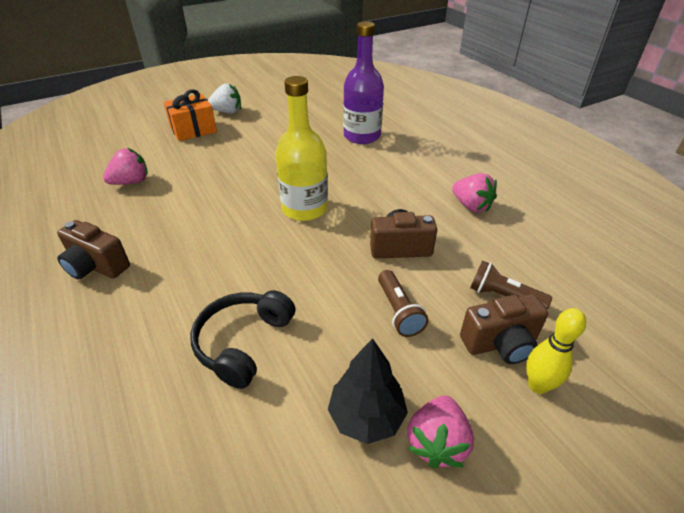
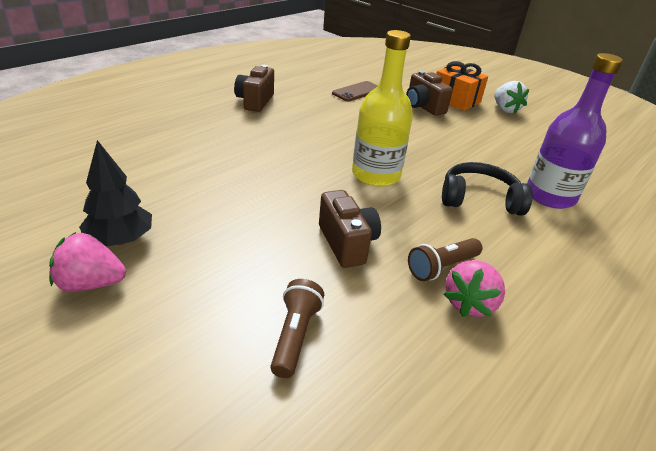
camera: 70 degrees right, 5 degrees down
pink strawberry [103,148,148,185] -> brown phone [332,81,378,101]
black headphones [190,291,295,389] -> black headphones moved to [442,162,533,216]
brown flashlight [378,270,429,337] -> brown flashlight moved to [408,238,482,281]
brown camera [460,294,548,364] -> brown camera moved to [406,71,453,116]
yellow bowling pin [526,308,586,394] -> none

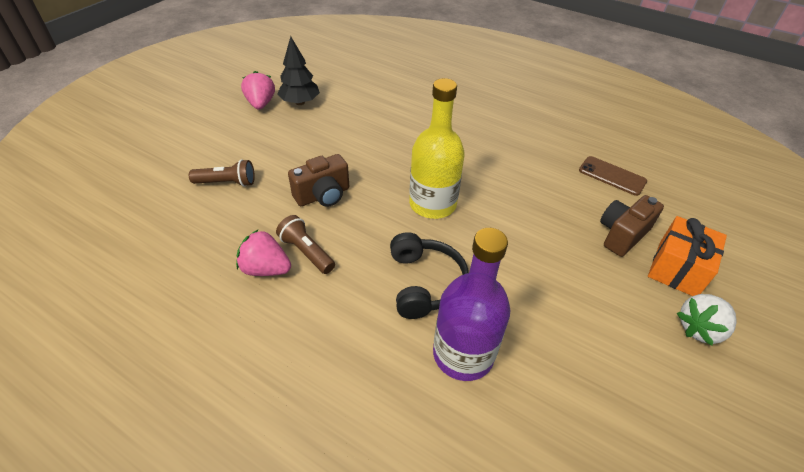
camera: 80 degrees right, 10 degrees up
brown camera [234,65,274,112] -> none

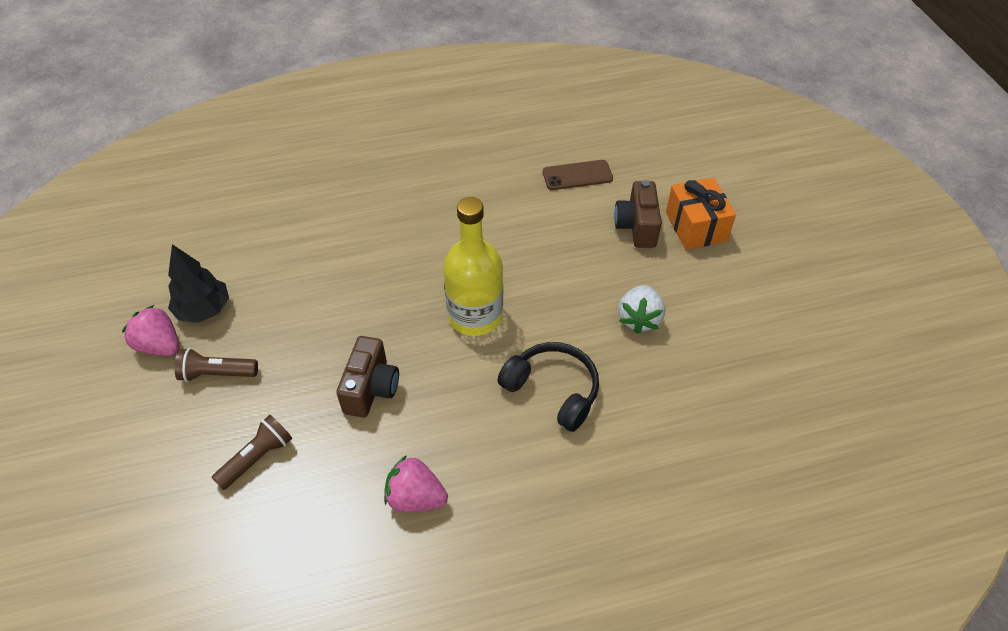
camera: 45 degrees left, 5 degrees up
pink strawberry [236,229,291,276] -> pink strawberry turned 45 degrees clockwise [384,455,448,512]
brown flashlight [276,215,335,274] -> brown flashlight moved to [174,348,258,382]
purple bottle [433,228,511,381] -> none
white strawberry [677,294,737,345] -> white strawberry moved to [618,285,665,334]

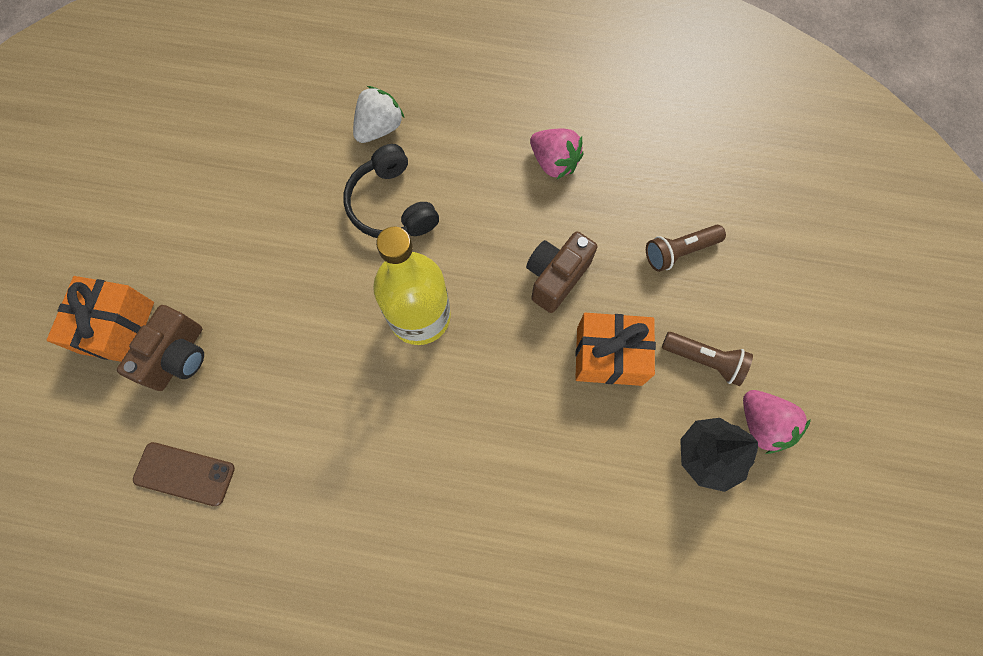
camera: 155 degrees left, 20 degrees up
white strawberry [618,285,665,334] -> white strawberry moved to [353,86,405,143]
none -> orange gift [575,313,656,386]

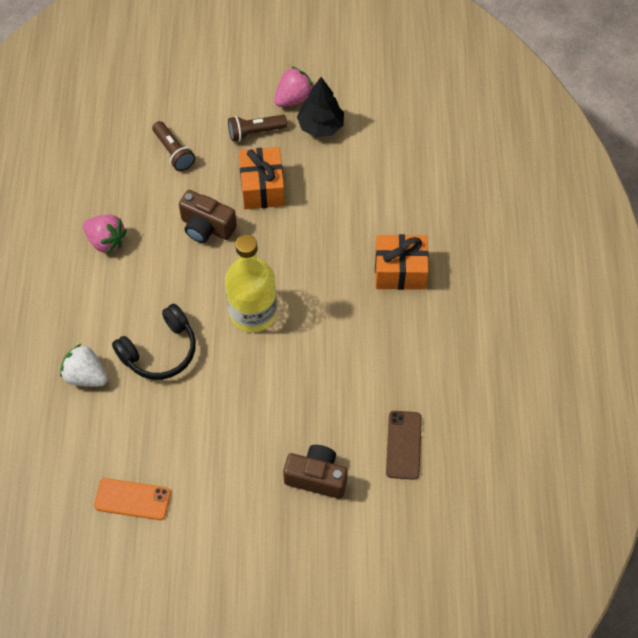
camera: 100 degrees left, 10 degrees down
orange gift [47,276,154,362] -> orange gift moved to [375,234,429,290]
pink strawberry [530,129,584,179] -> pink strawberry turned 90 degrees clockwise [83,215,127,254]
brown flashlight [662,332,753,386] -> brown flashlight turned 120 degrees counterclockwise [228,115,287,142]
none -> orange phone [94,478,171,520]

